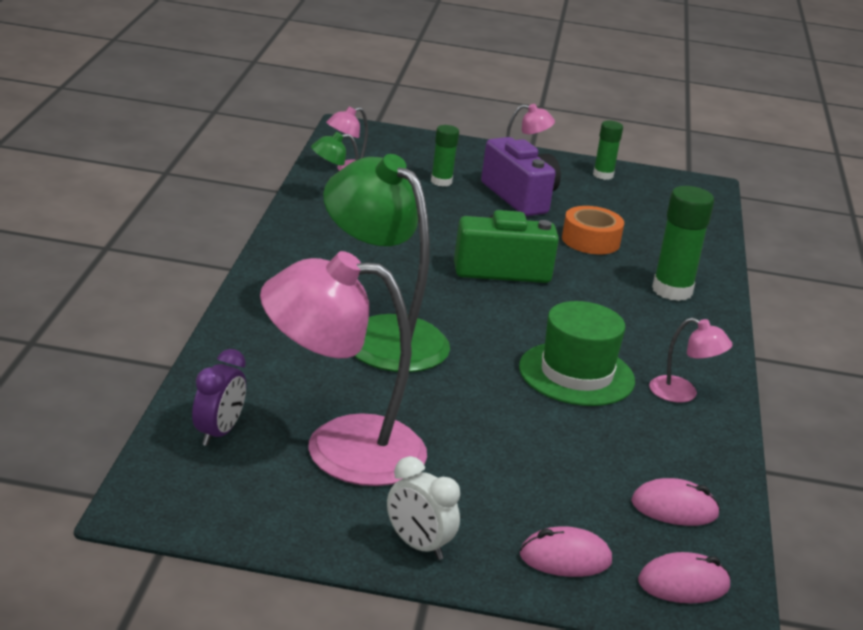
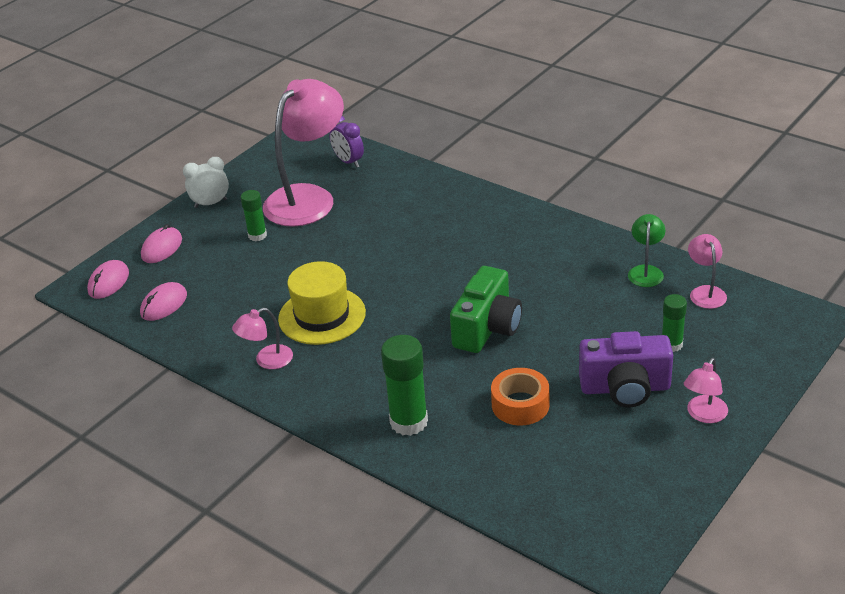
camera: 125 degrees right, 10 degrees up
green lamp [323,154,450,372] -> none
green hat [519,301,635,406] -> yellow hat [278,261,366,345]
green glue stick [593,121,623,180] -> green glue stick moved to [241,190,267,241]

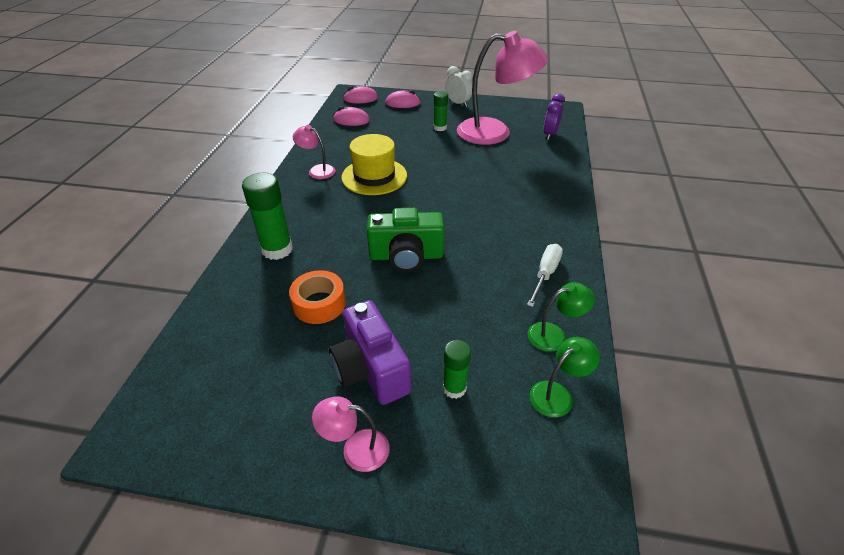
camera: 60 degrees right, 5 degrees up
pink lamp [688,234,727,309] -> green lamp [529,337,600,418]
none -> white screwdriver [527,244,563,307]

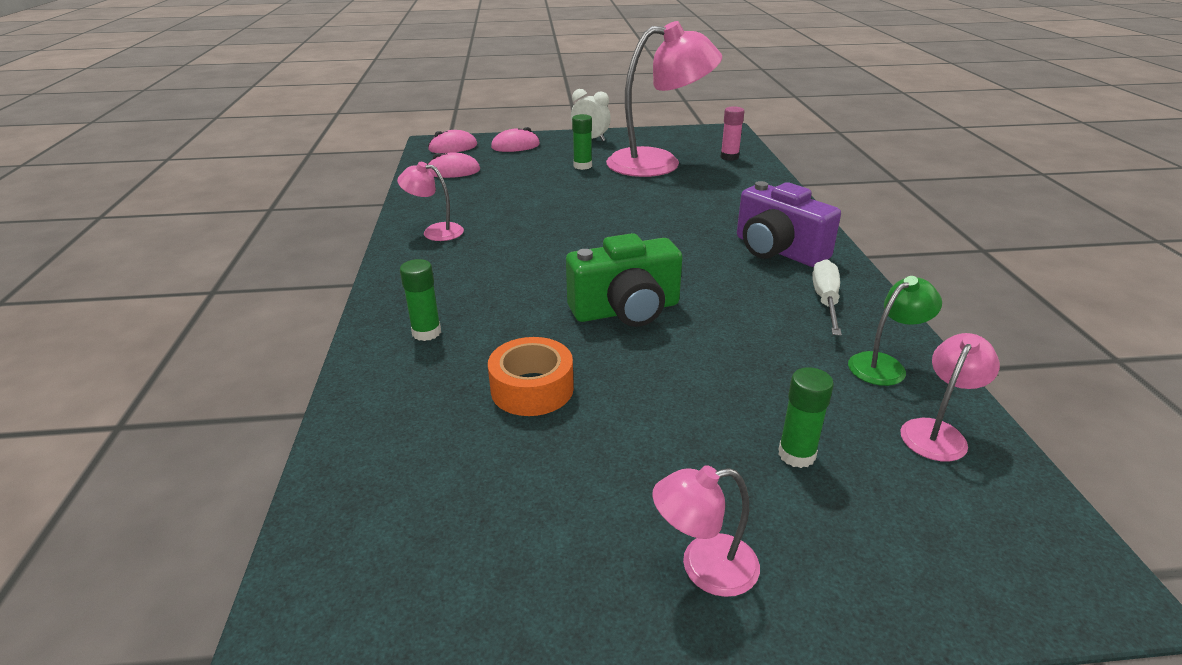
camera: 15 degrees left, 10 degrees down
green glue stick [242,173,293,260] -> green glue stick [400,259,441,341], size x0.60
purple camera [329,300,411,405] -> purple camera moved to [737,181,841,267]
yellow hat [341,134,407,195] -> none
green lamp [529,337,600,418] -> pink lamp [900,333,1000,462]
purple clock [544,93,565,140] -> pink glue stick [720,106,744,161]

